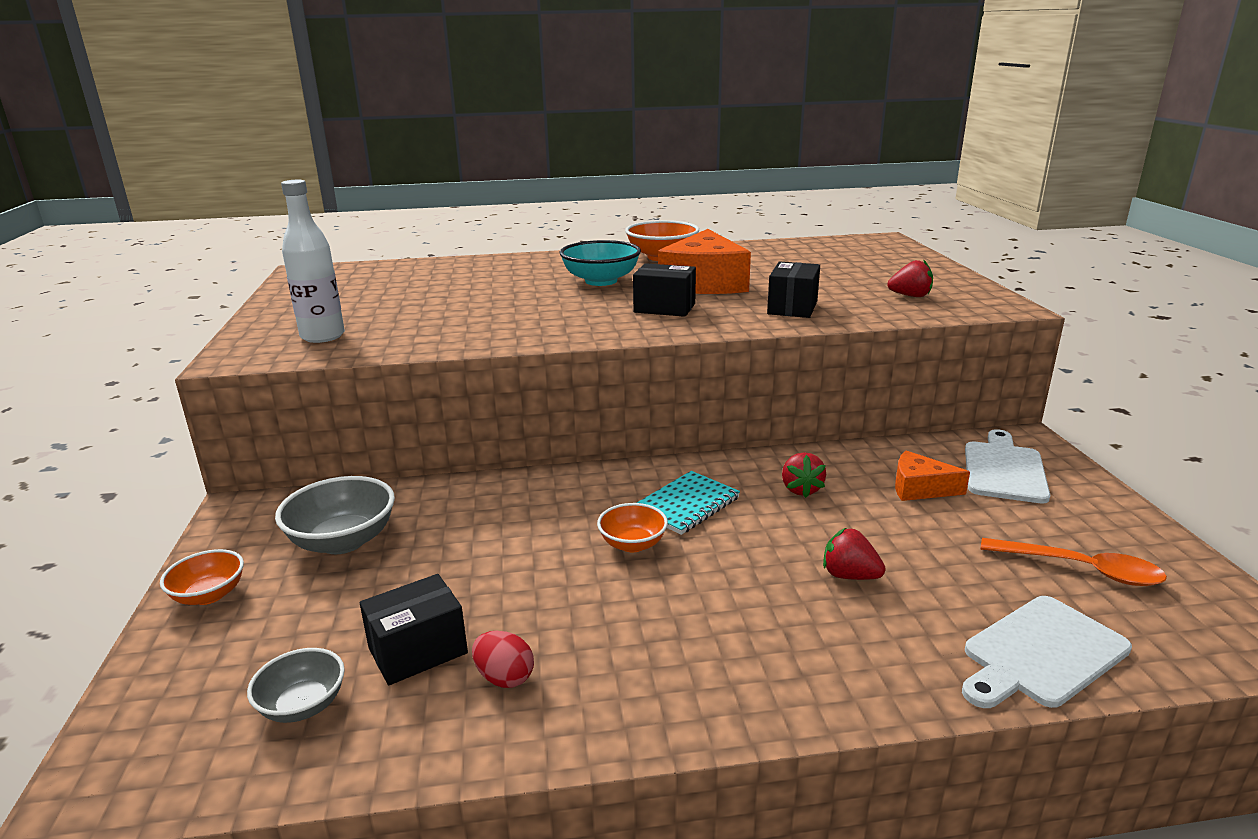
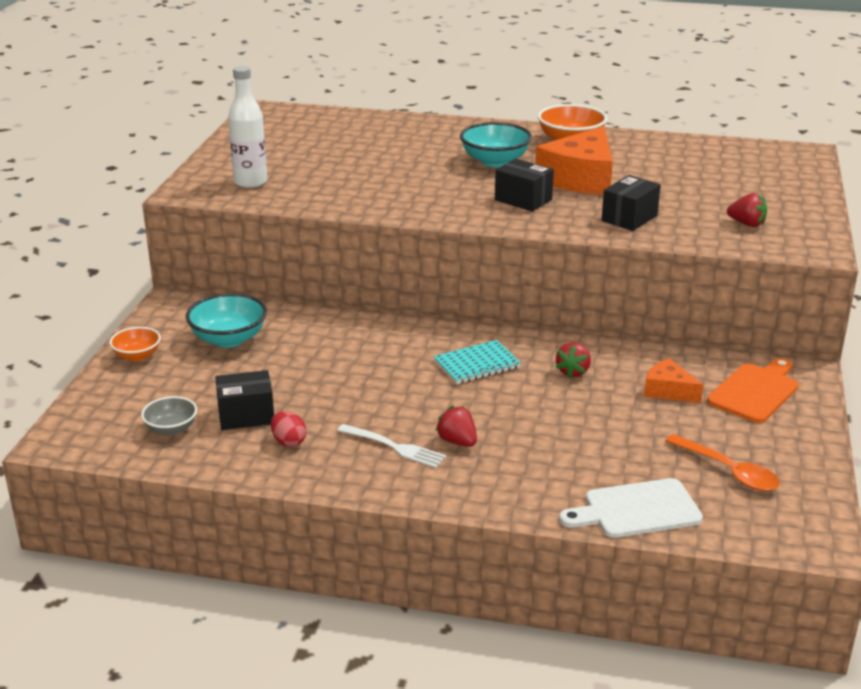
camera: 20 degrees right, 5 degrees up
grey bowl [275,476,395,554] -> turquoise bowl [186,293,267,348]
orange bowl [597,503,668,552] -> none
red strawberry [823,528,886,580] -> red strawberry moved to [435,406,477,447]
white cutting board [965,429,1050,504] -> orange cutting board [707,358,799,423]
none -> white fork [337,424,446,468]

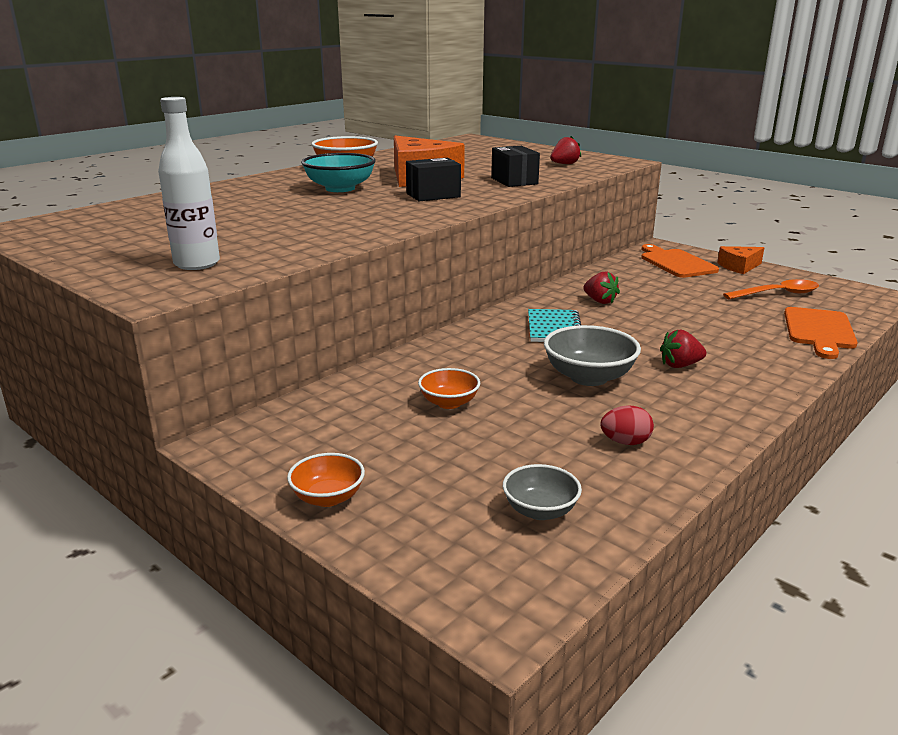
camera: 60 degrees left, 5 degrees down
turquoise bowl [186,293,267,348] -> none
black box [215,370,274,430] -> none
white fork [337,424,446,468] -> none
white cutting board [559,478,703,538] -> orange cutting board [784,307,858,359]
orange cheese [644,358,703,403] -> orange cheese moved to [717,246,764,274]
none -> orange bowl [418,368,480,409]
none -> grey bowl [544,325,641,386]

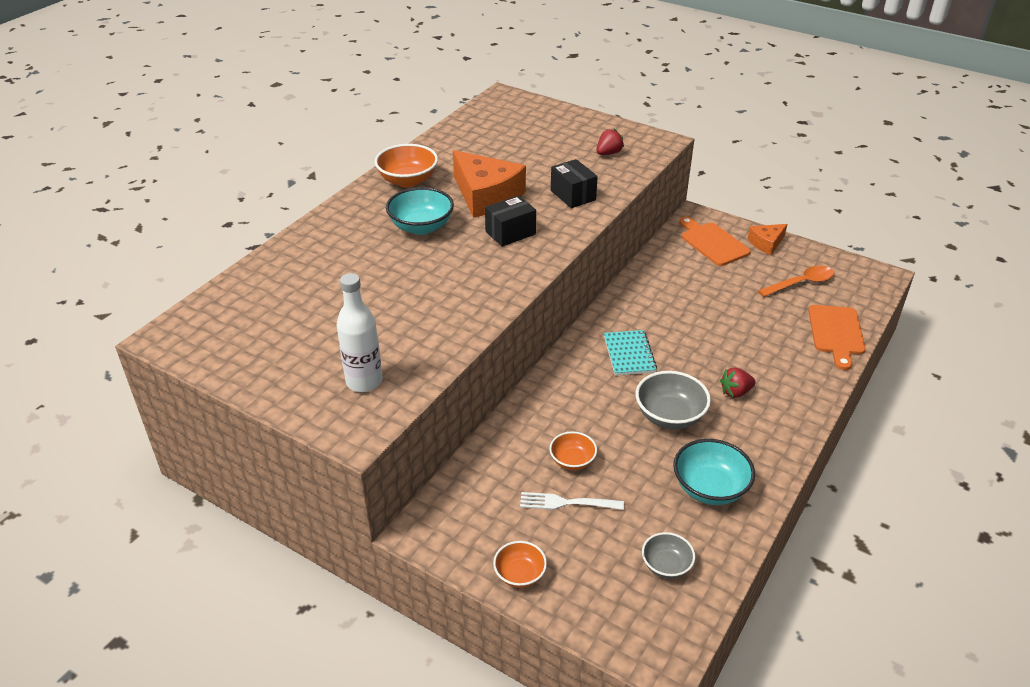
camera: 10 degrees left, 15 degrees up
red strawberry [583,272,620,304] -> none
red egg [600,405,654,445] -> turquoise bowl [673,439,755,505]
none -> white fork [520,492,624,510]

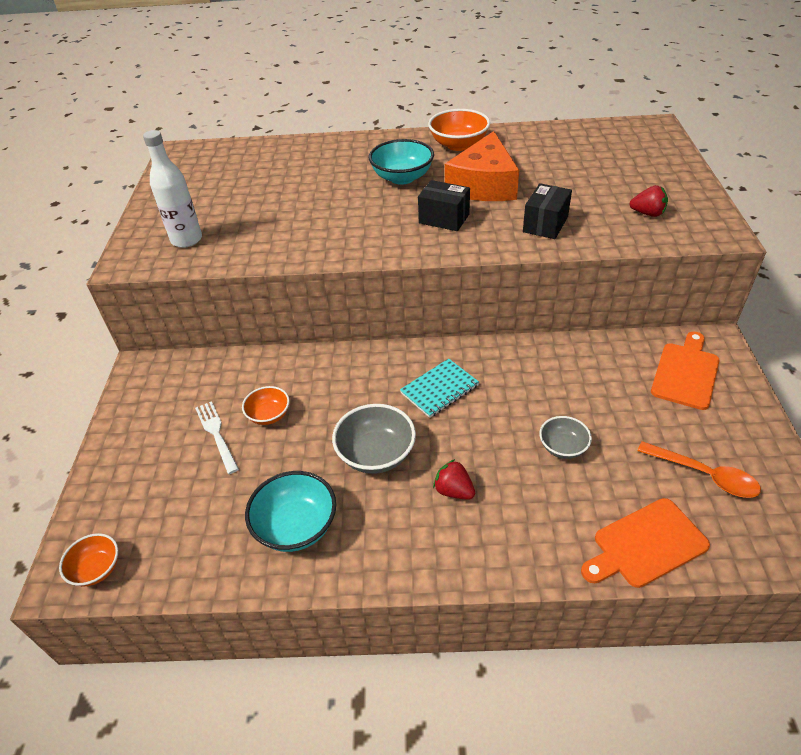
camera: 60 degrees right, 5 degrees up
orange bowl [493,541,547,588] -> orange bowl moved to [59,533,118,587]
grey bowl [642,532,695,579] -> grey bowl moved to [539,416,592,459]
orange cheese [748,224,787,255] -> none

